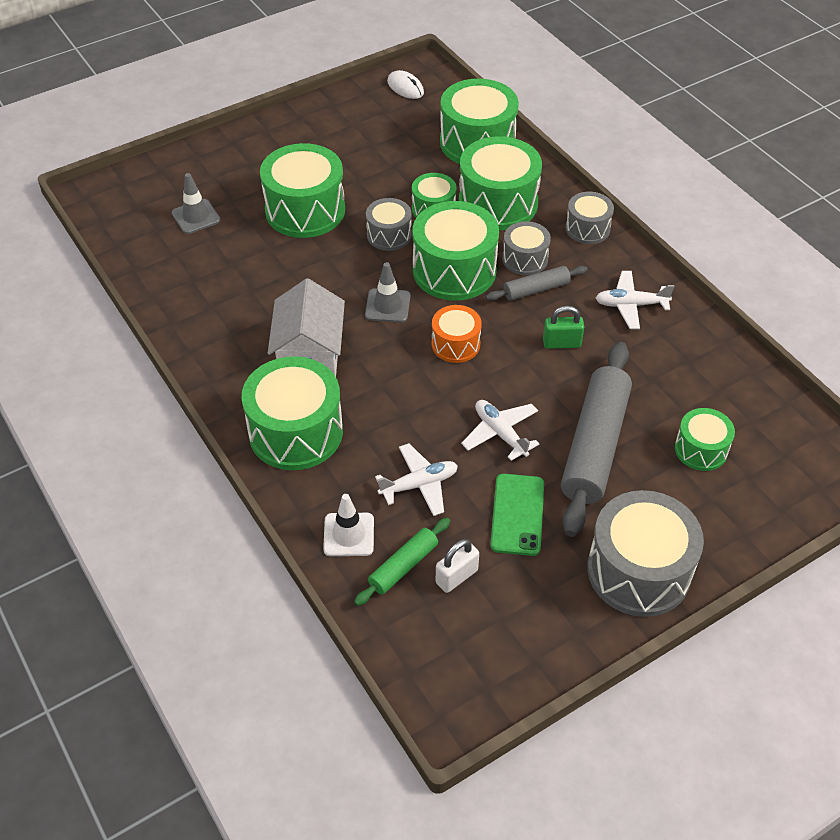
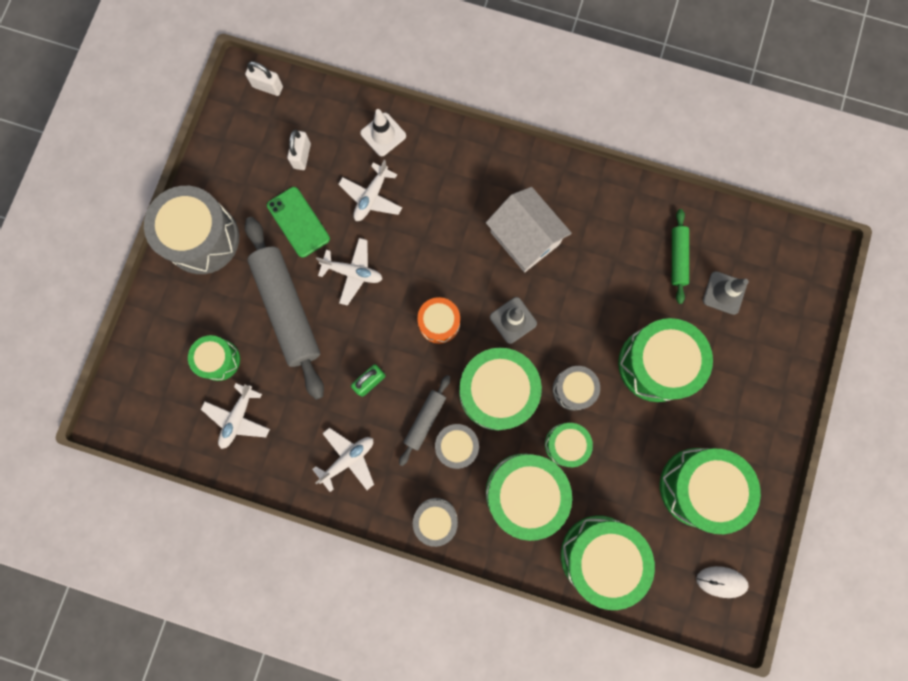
camera: 140 degrees right, 30 degrees up
green drum [241,356,343,470] -> green drum moved to [660,448,761,534]
green rolling pin [354,518,450,606] -> green rolling pin moved to [672,209,689,304]
none -> white plane [201,383,270,449]
none -> white padlock [245,61,283,96]

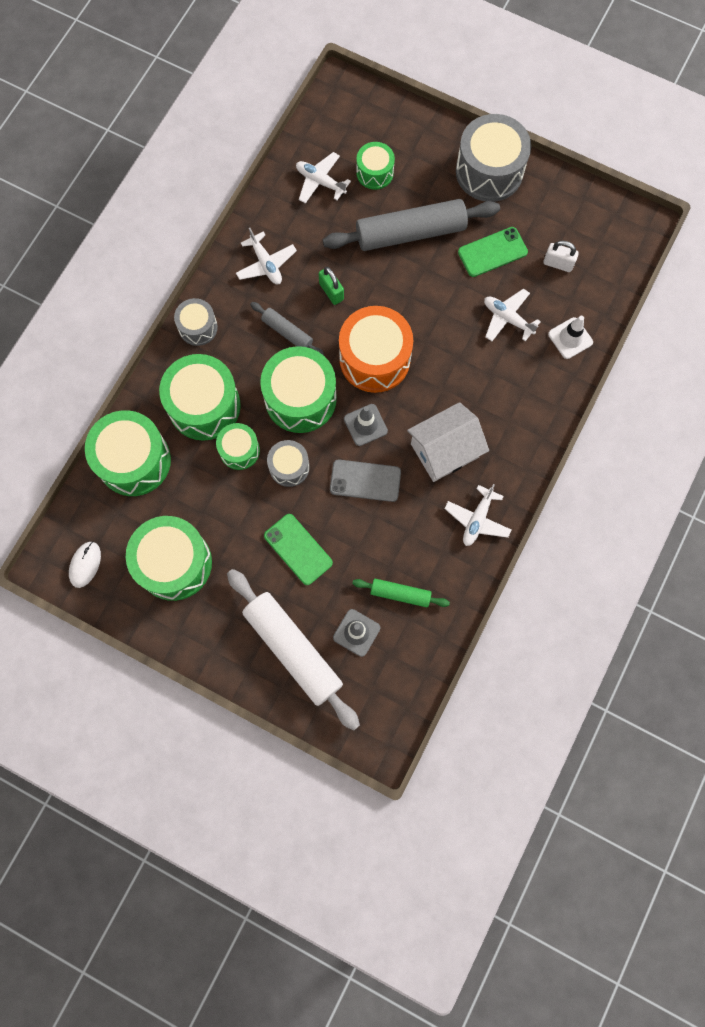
camera: 100 degrees right, 5 degrees down
white padlock [245,61,283,96] -> none
white plane [316,238,382,306] -> white plane moved to [444,484,511,546]
orange drum [417,297,460,344] -> orange drum [339,306,413,393], size x1.81
grey drum [435,424,479,469] -> none
green drum [618,318,713,402] -> green phone [264,514,333,585]
none -> white rolling pin [227,569,360,731]
none -> grey phone [330,460,401,502]

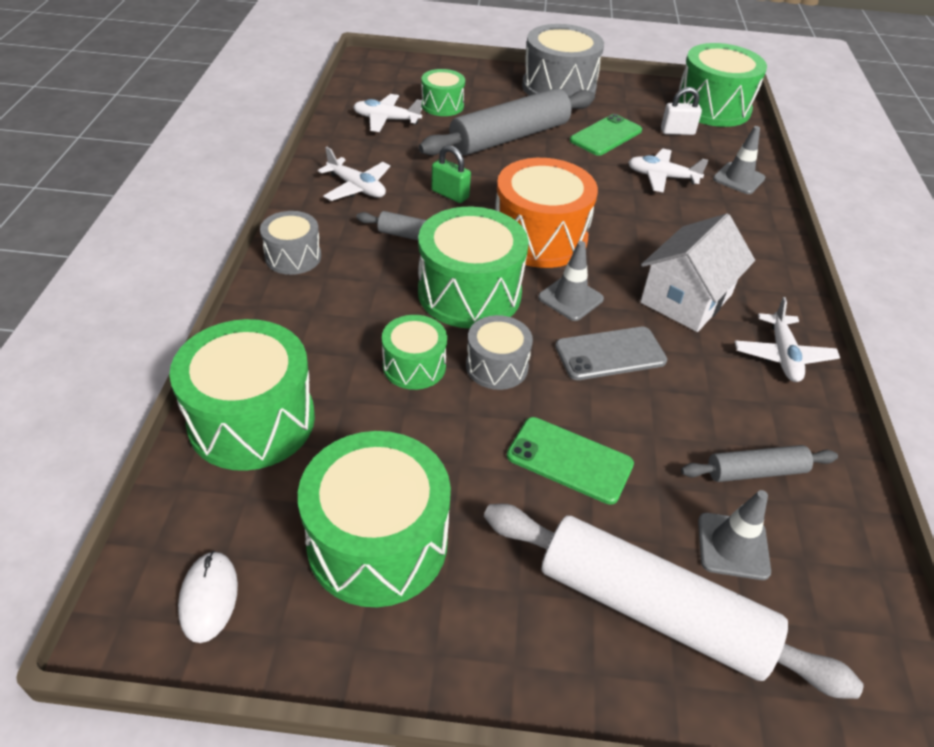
camera: 25 degrees left, 30 degrees down
green drum [159,354,241,441] -> green drum moved to [678,43,767,127]
green rolling pin [352,579,450,607] -> grey rolling pin [681,445,838,482]
white traffic cone [548,316,593,359] -> grey traffic cone [713,126,765,194]

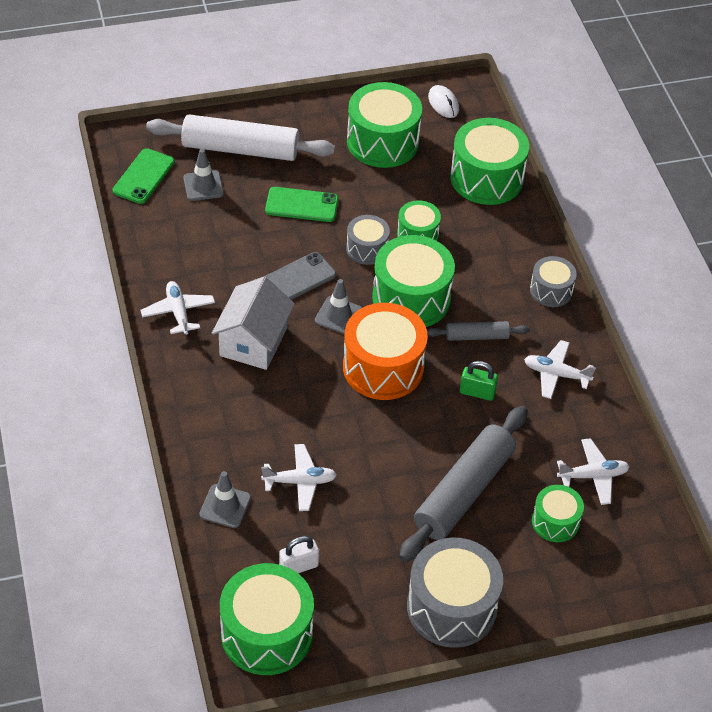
camera: 160 degrees right, 5 degrees up
green phone [570,114,642,156] -> green phone moved to [112,148,175,204]
grey rolling pin [681,445,838,482] -> none

